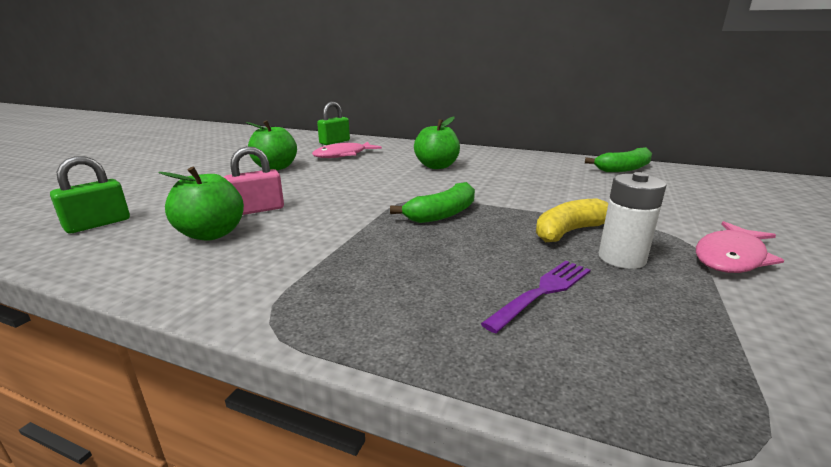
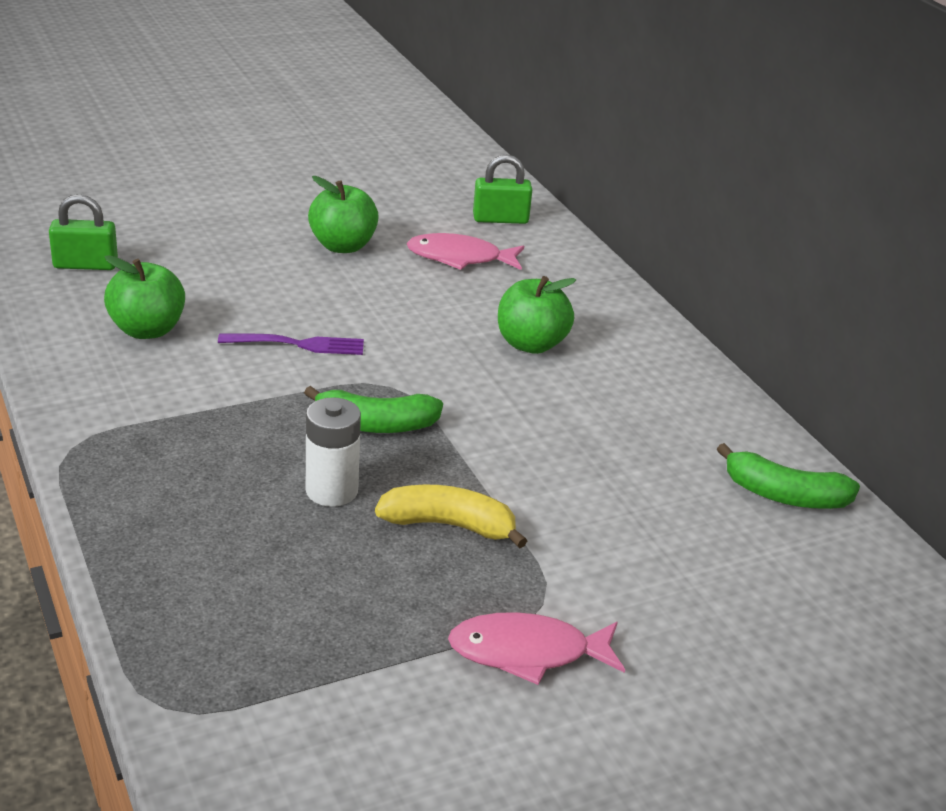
camera: 40 degrees right, 10 degrees up
pink padlock [224,146,284,215] -> none
purple fork [481,261,590,333] -> purple fork moved to [218,333,364,355]
white battery [599,172,666,269] -> white battery moved to [306,397,361,507]

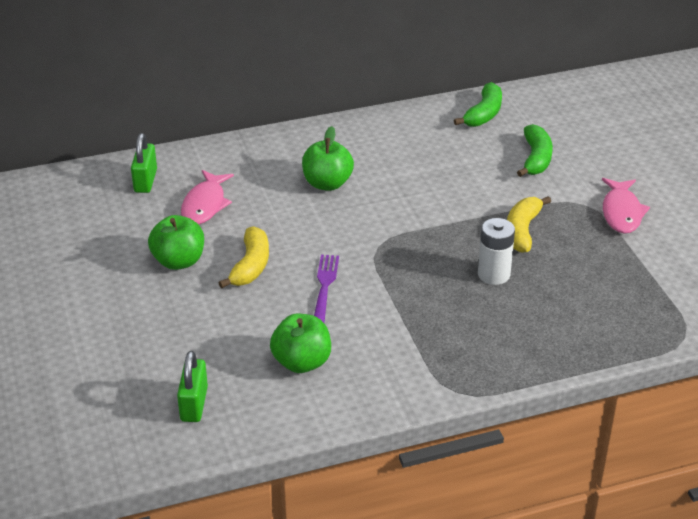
camera: 80 degrees left, 5 degrees up
green banana [304,386,443,433] -> green banana moved to [517,124,553,177]
none -> yellow banana [219,226,269,288]

